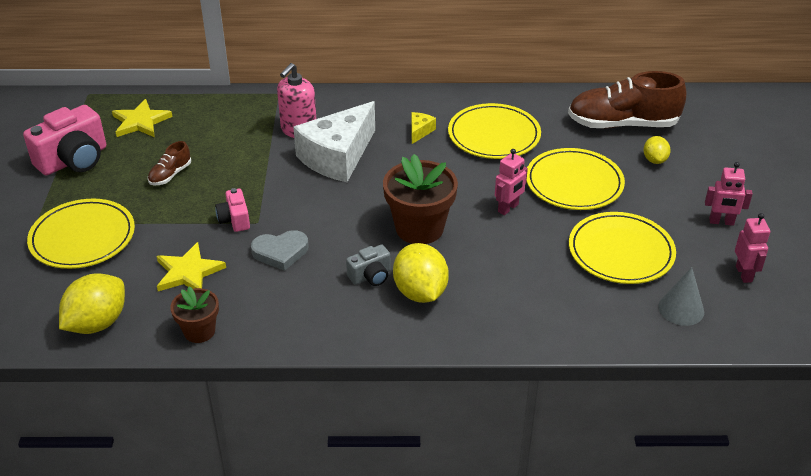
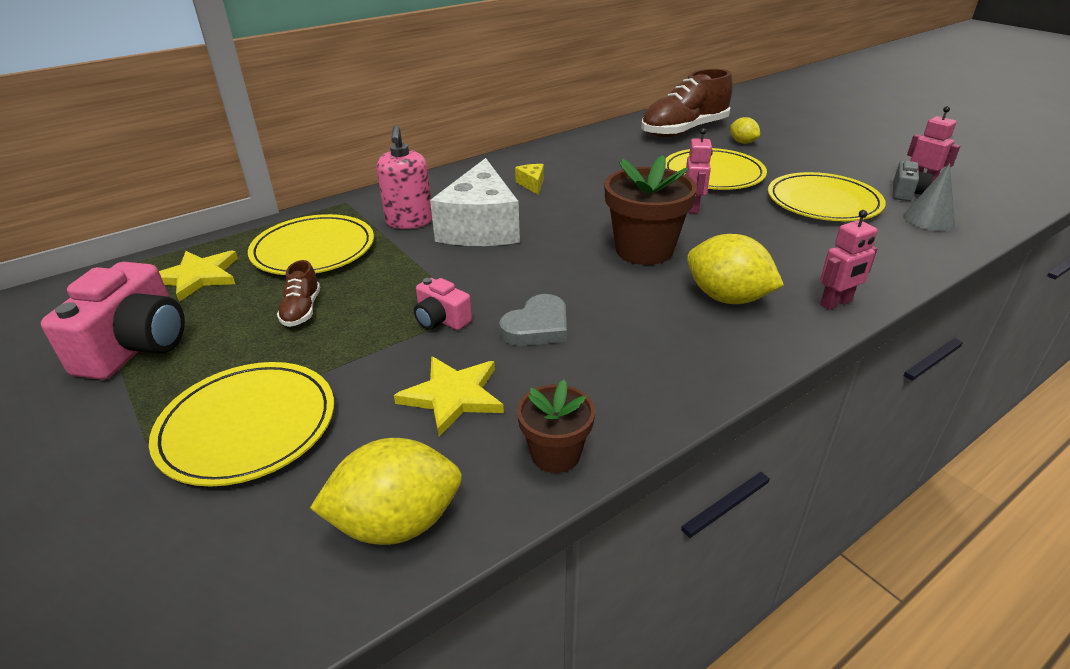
camera: 35 degrees left, 5 degrees down
yellow lemon [59,273,125,334] -> yellow lemon turned 75 degrees clockwise [310,438,462,545]
grey camera [346,245,391,286] -> grey camera moved to [893,161,933,201]
yellow plate [448,103,541,159] -> yellow plate moved to [248,214,374,275]
pink robot [705,162,753,226] -> pink robot moved to [820,210,877,310]

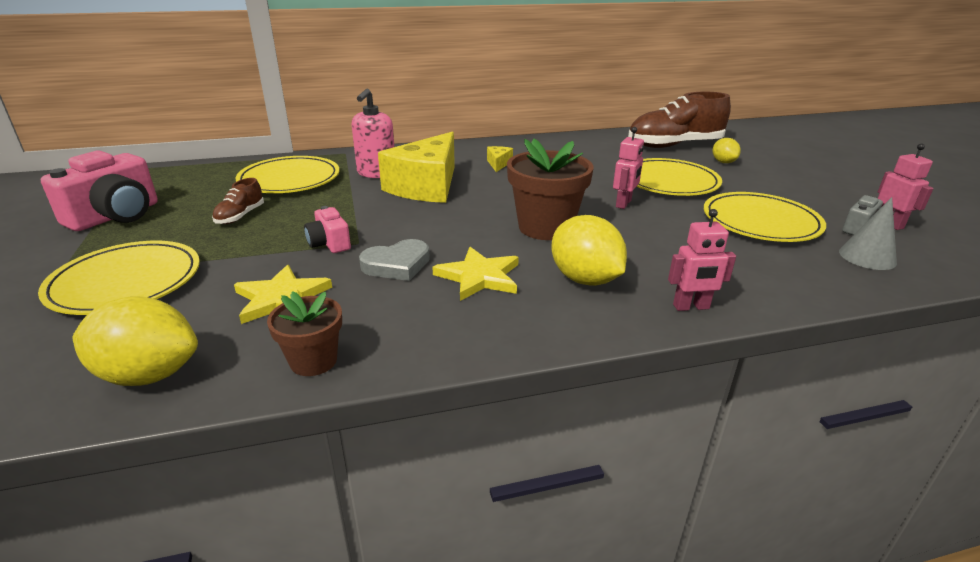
camera: 20 degrees right, 5 degrees down
yellow star [159,250,238,302] -> yellow star moved to [432,247,519,301]
white cheese [430,158,520,246] -> yellow cheese [378,132,455,203]

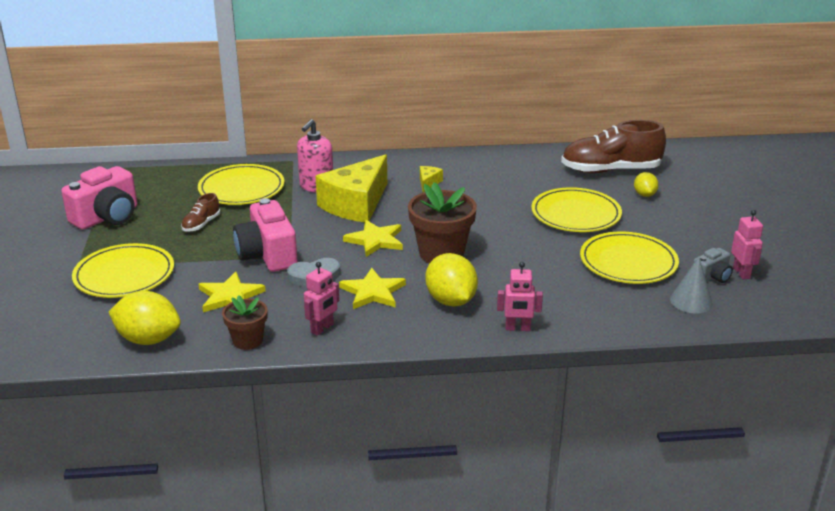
camera: 10 degrees right, 0 degrees up
pink camera [304,206,351,253] -> pink camera [233,198,298,272], size x1.91
pink robot [613,127,644,209] -> pink robot moved to [304,262,339,335]
none -> yellow star [343,220,403,257]

